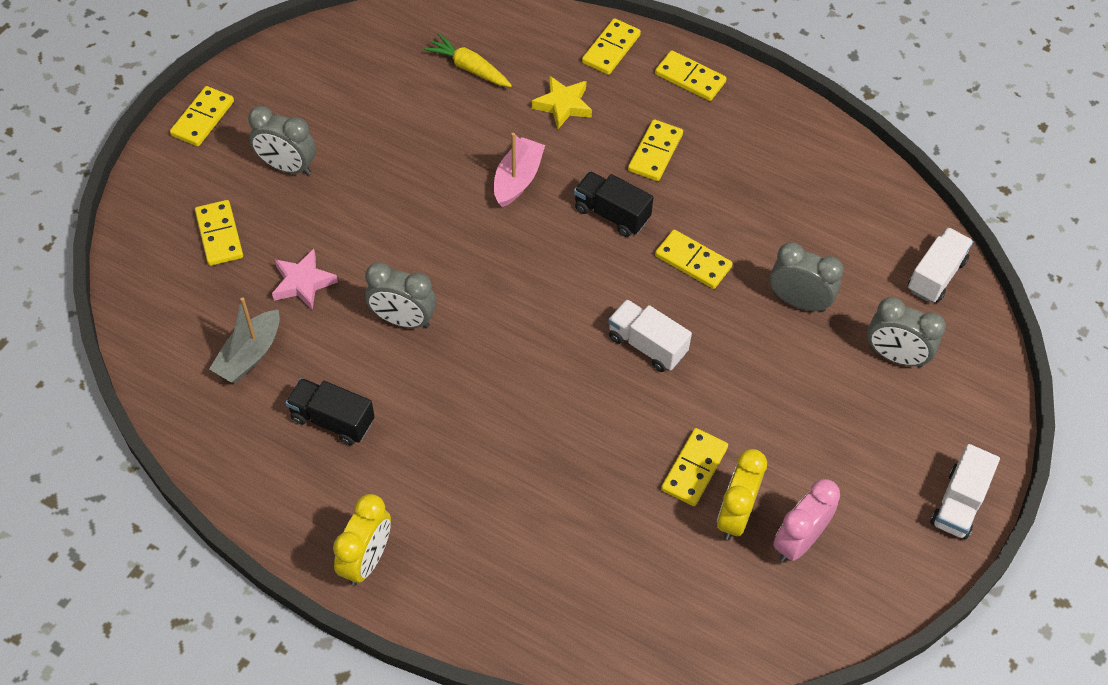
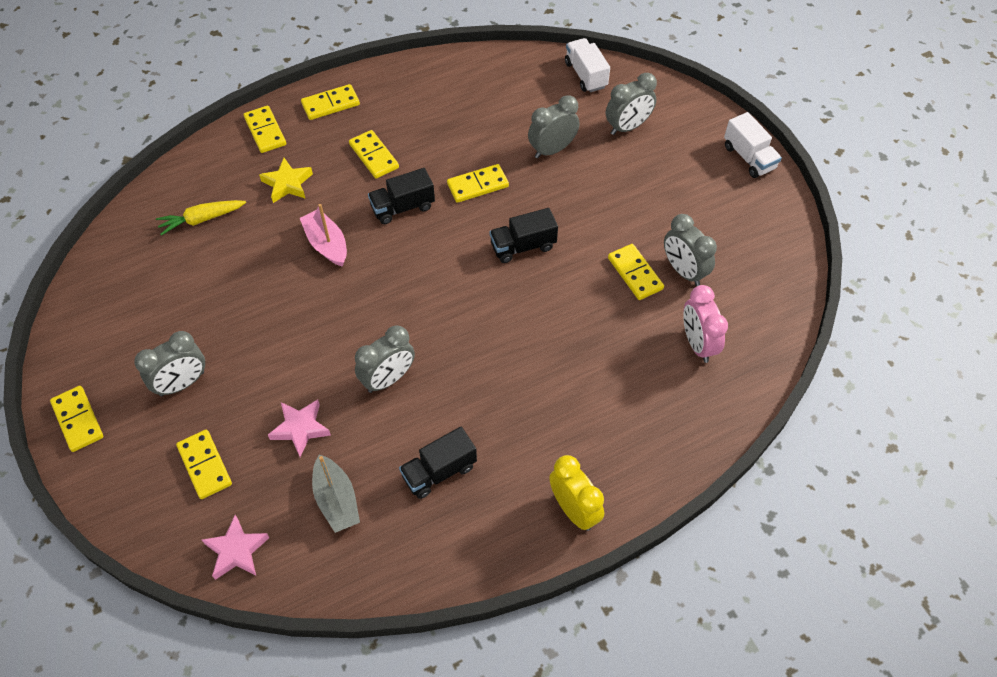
camera: 55 degrees left, 0 degrees up
yellow domino [195,200,243,266] -> yellow domino turned 45 degrees clockwise [176,430,232,499]
white truck [608,299,692,372] -> black truck [489,208,558,263]
yellow clock [717,449,767,540] -> grey clock [664,214,717,286]
pink clock [773,479,840,562] -> pink clock moved to [683,285,728,363]
none -> pink star [202,515,269,580]

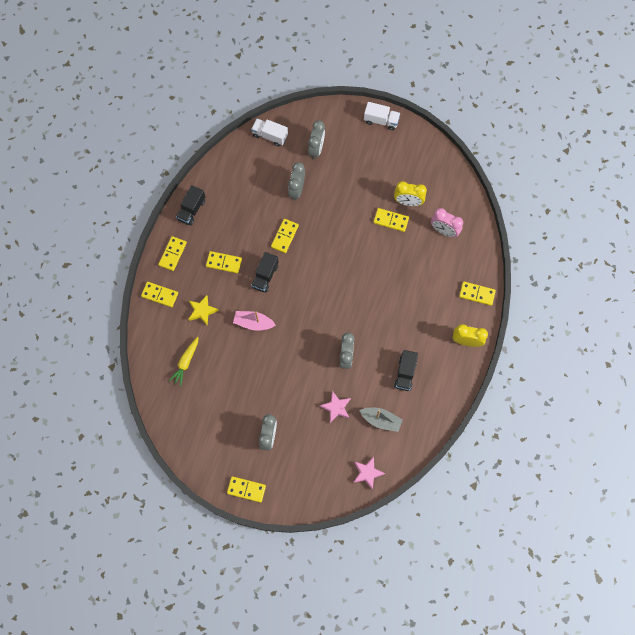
camera: 45 degrees left, 15 degrees up
yellow domino [176,430,232,499] -> yellow domino moved to [459,282,496,306]
black truck [489,208,558,263] -> black truck moved to [176,185,205,225]
grey clock [664,214,717,286] -> yellow clock [394,181,427,206]

